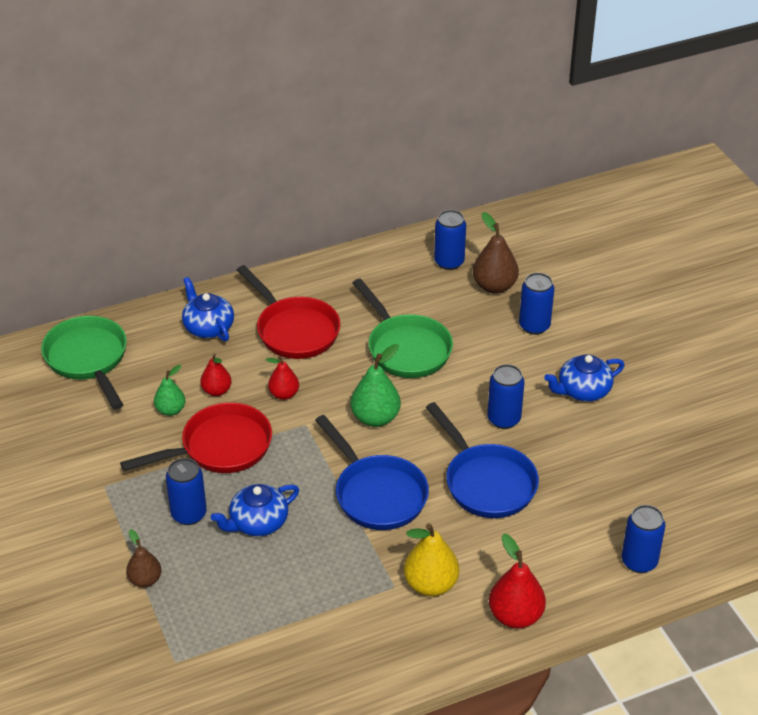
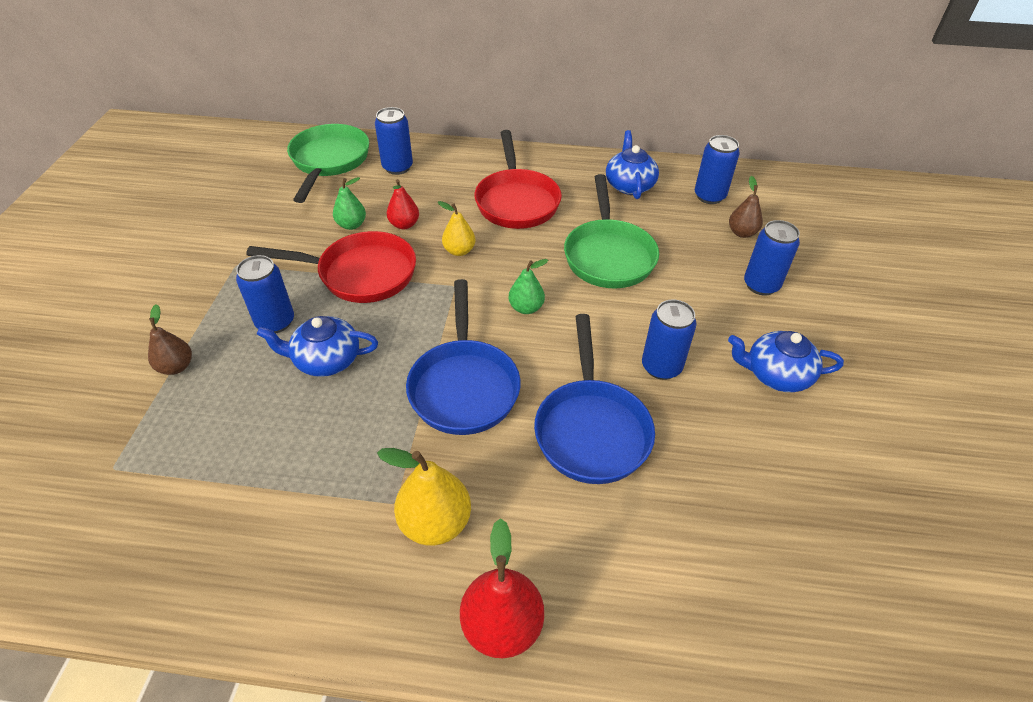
camera: 30 degrees right, 5 degrees up
blue teapot [182,277,234,341] -> blue teapot moved to [606,130,659,199]
red pear [266,356,299,400] -> yellow pear [438,201,476,256]
green pear [351,344,401,427] -> green pear [509,259,548,314], size x0.63
brown pear [473,212,519,294] -> brown pear [729,176,763,238], size x0.63
blue can [622,505,665,573] -> blue can moved to [375,107,413,175]

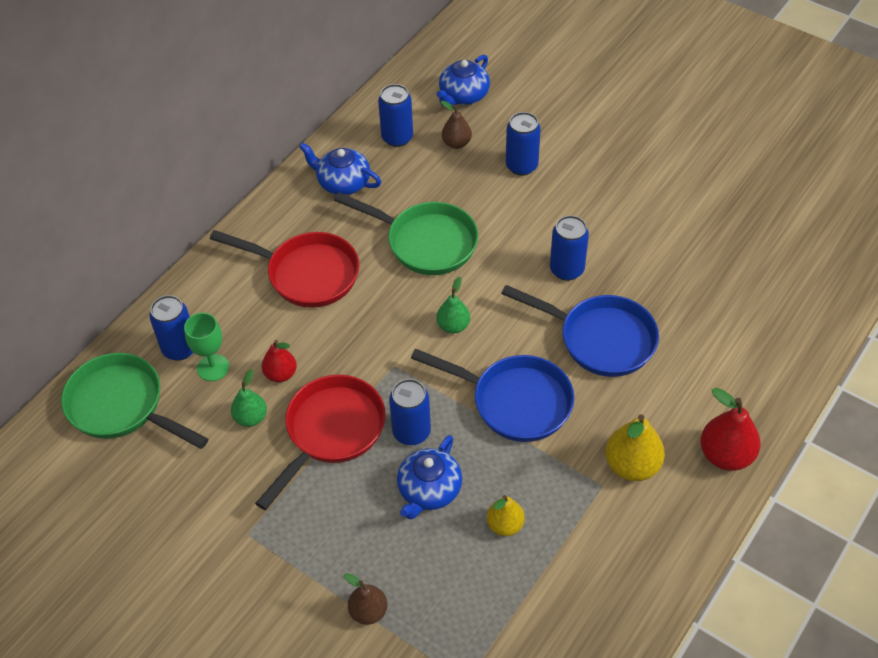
camera: 60 degrees left, 5 degrees up
blue can [236,255,294,333] -> blue can moved to [389,379,431,445]
yellow pear [438,201,476,256] -> yellow pear moved to [487,495,525,536]
blue teapot [728,331,844,392] -> blue teapot moved to [436,55,490,106]
none -> green goblet [184,313,229,381]

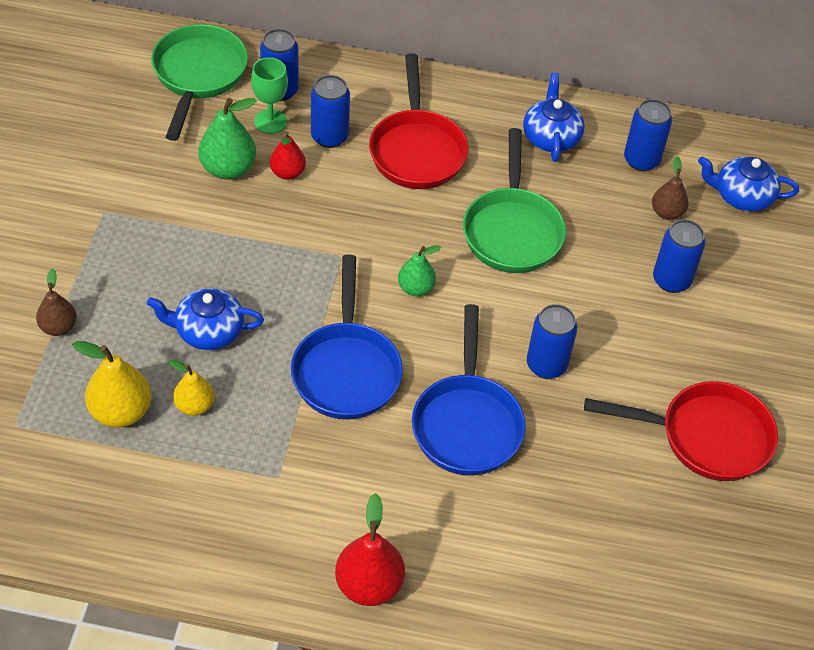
camera: 60 degrees right, 0 degrees up
green pear [231,369,267,427] -> green pear [198,98,257,180], size x1.58
red pan [255,374,385,510] -> red pan moved to [584,381,778,481]
blue can [389,379,431,445] -> blue can moved to [311,75,350,148]
yellow pear [605,414,665,481] -> yellow pear moved to [72,341,152,428]

